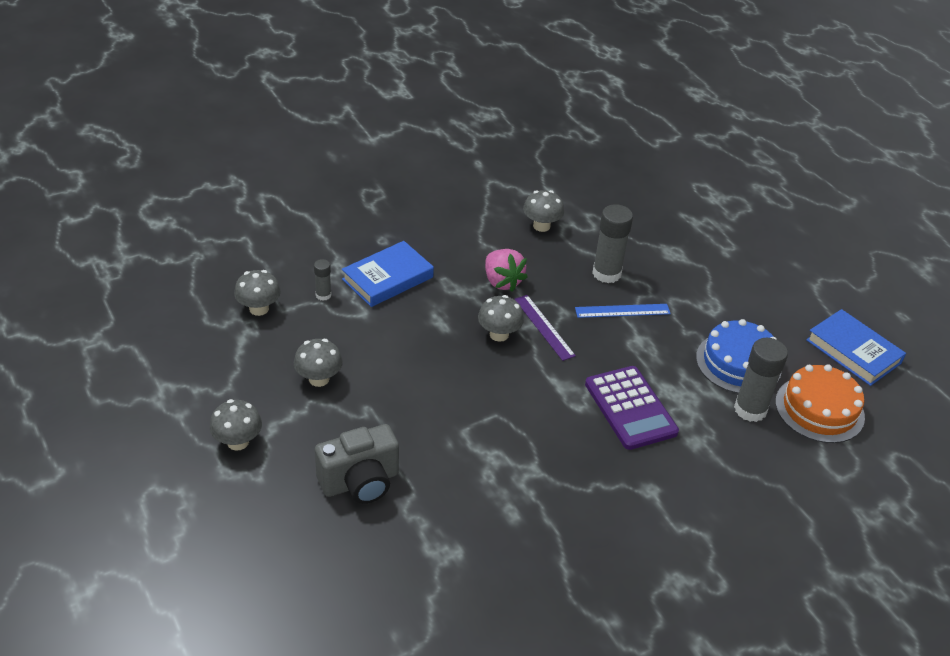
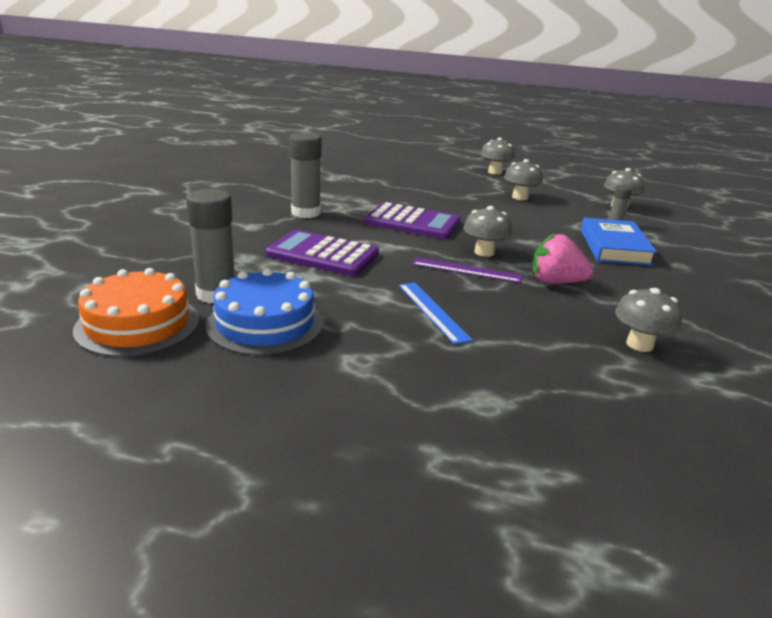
camera: 135 degrees right, 15 degrees down
grey camera [315,424,399,504] -> none
blue ruler [575,304,671,318] -> blue ruler turned 60 degrees counterclockwise [399,282,473,345]
grey glue stick [592,204,633,283] -> grey glue stick moved to [289,132,322,218]
blue book [806,309,906,386] -> none
none -> purple calculator [364,202,461,239]

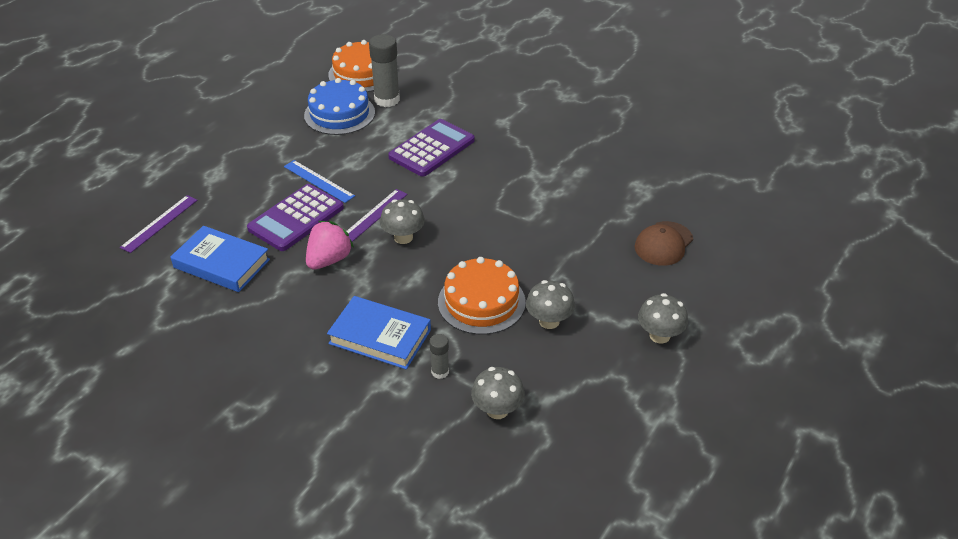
camera: 110 degrees right, 15 degrees up
grey glue stick [289,132,322,218] -> none
purple calculator [364,202,461,239] -> purple calculator moved to [247,184,344,251]
blue ruler [399,282,473,345] -> blue ruler turned 45 degrees clockwise [284,160,355,203]
grey mushroom [615,288,682,352] -> blue book [171,226,270,292]
none -> purple ruler [120,195,198,253]
none -> orange cake [438,257,526,335]
none -> brown cap [635,221,693,266]

